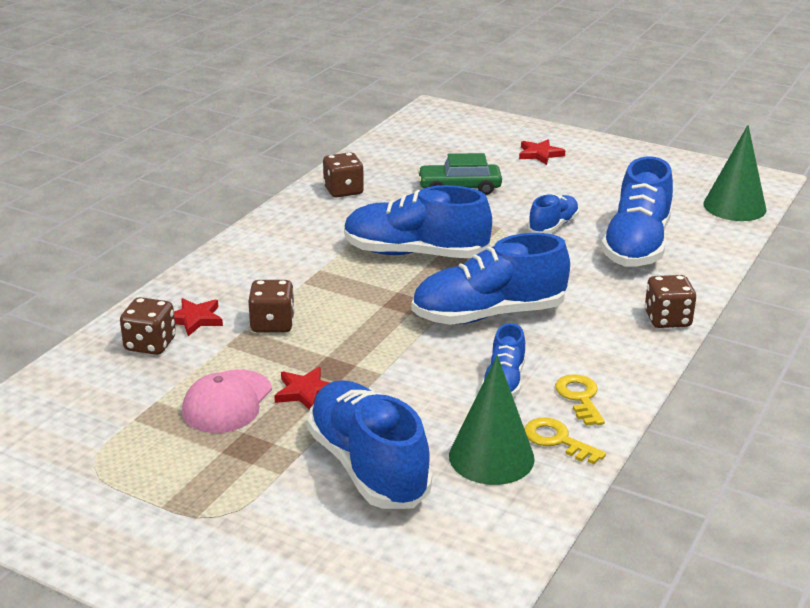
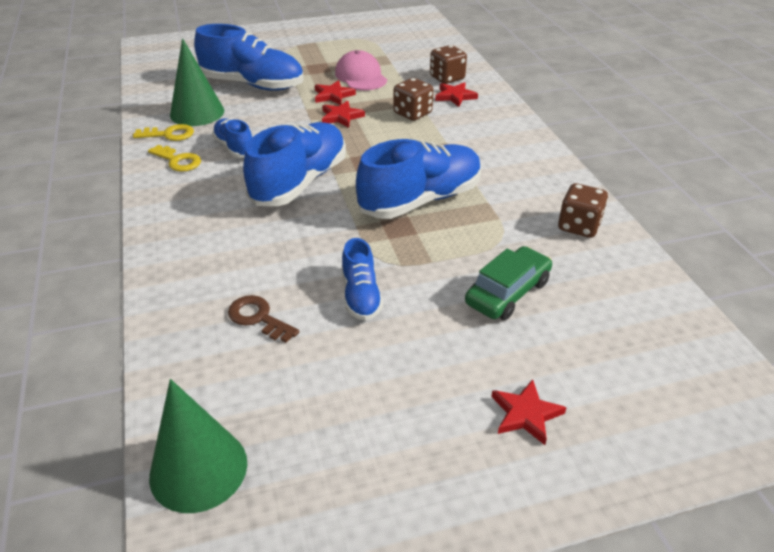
camera: 135 degrees right, 10 degrees up
blue shoe [601,156,673,266] -> brown key [228,295,299,343]
brown dice [645,275,696,328] -> none
none -> red star [322,101,365,128]

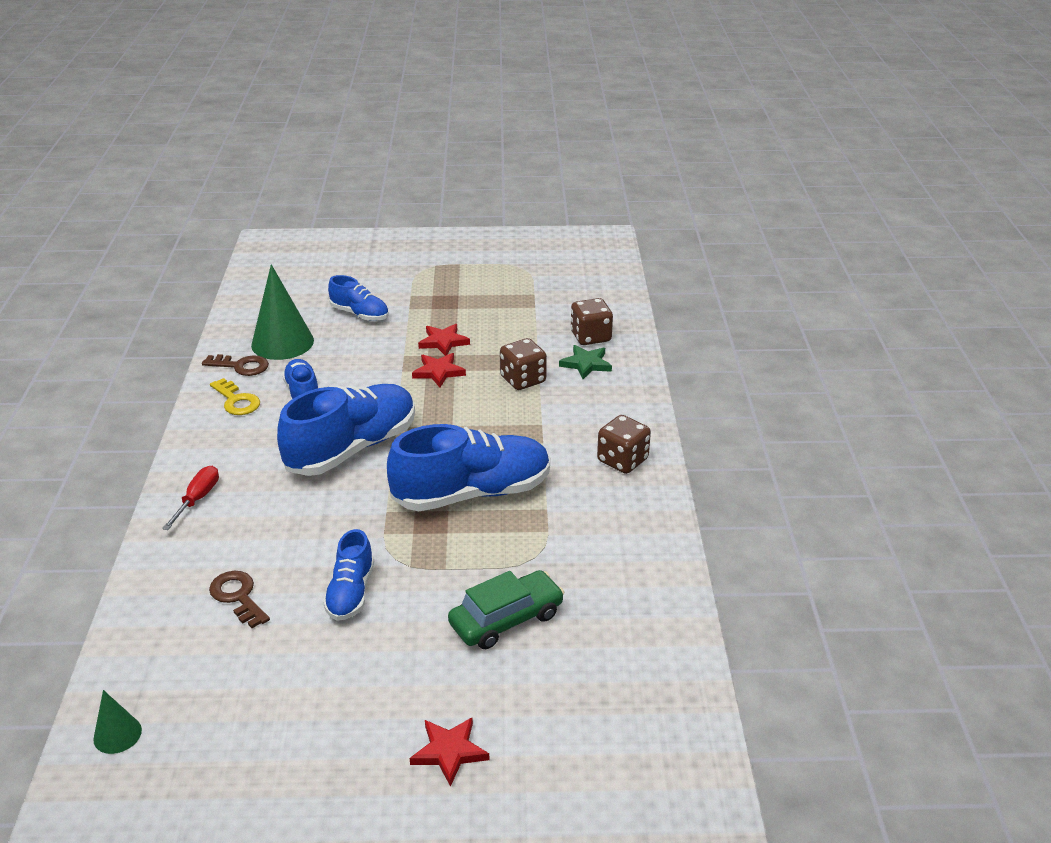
camera: 15 degrees right, 5 degrees down
yellow key [133,124,194,141] -> brown key [202,354,269,376]
green cone [149,379,247,513] -> green cone [93,690,142,754], size x0.50
blue shoe [194,24,304,91] -> blue shoe [328,275,389,321], size x0.53
pink cap [335,50,387,90] -> none
red star [435,82,478,107] -> green star [559,345,612,379]
brown dice [558,183,608,238] -> brown dice moved to [597,415,651,474]
none -> red screwdriver [162,466,219,530]

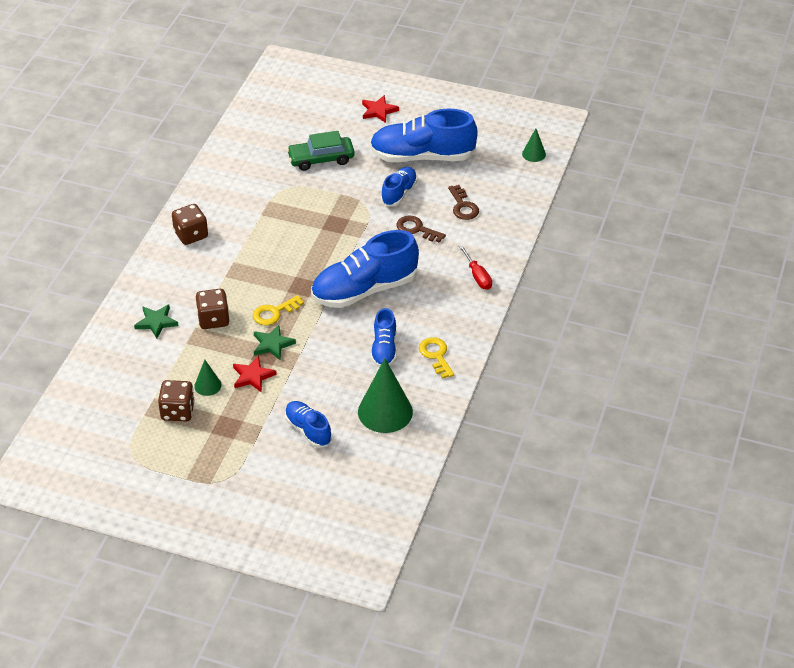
camera: 160 degrees left, 10 degrees up
red screwdriver [162,466,219,530] -> red screwdriver turned 60 degrees counterclockwise [459,245,492,290]
brown key [202,354,269,376] -> brown key moved to [396,216,446,243]
blue shoe [387,424,550,511] -> blue shoe moved to [370,109,478,162]
red star [412,353,466,388] -> green star [254,325,296,360]
brown dice [570,298,613,345] -> brown dice moved to [158,380,195,421]
none -> green cone [194,360,222,396]
none -> yellow key [253,295,304,325]

